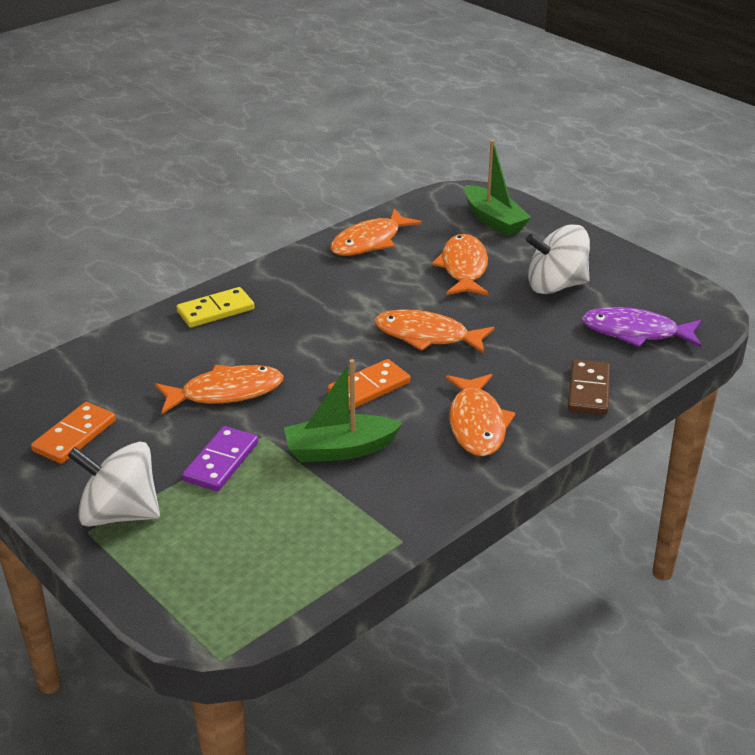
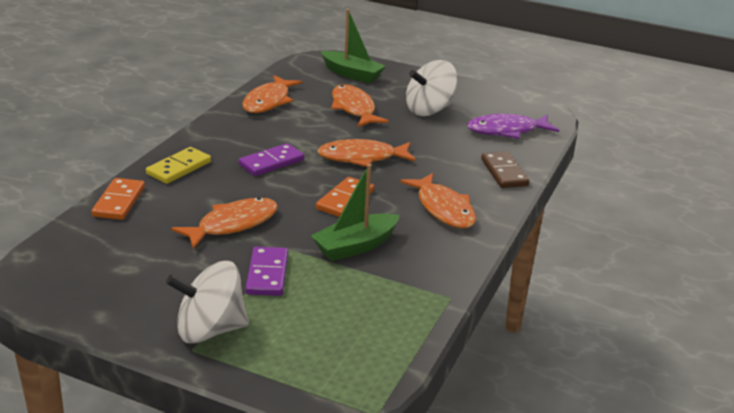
camera: 25 degrees left, 5 degrees down
orange domino [31,402,116,464] -> orange domino moved to [91,178,145,220]
none -> purple domino [239,143,304,176]

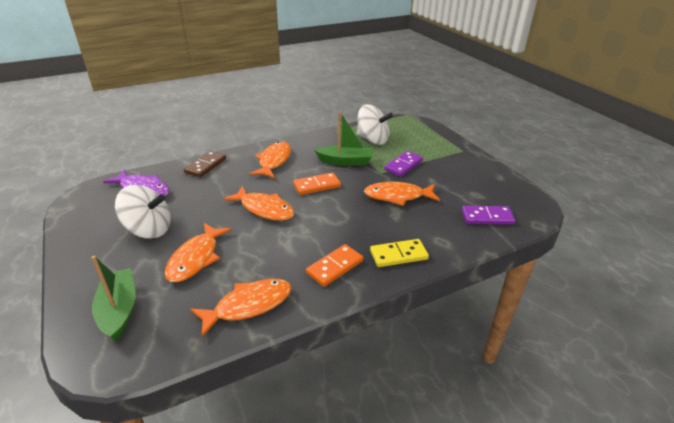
camera: 140 degrees left, 5 degrees up
orange domino [91,178,145,220] -> orange domino moved to [306,244,364,287]
white spinning top [166,261,249,343] -> white spinning top moved to [356,104,393,145]
purple domino [239,143,304,176] -> purple domino moved to [462,206,515,224]

